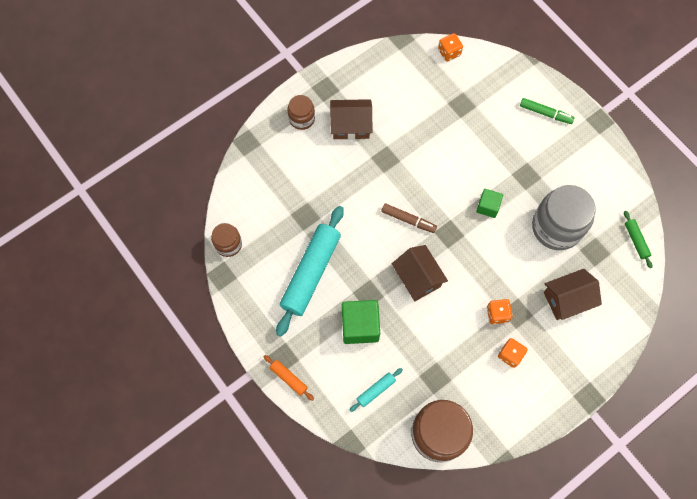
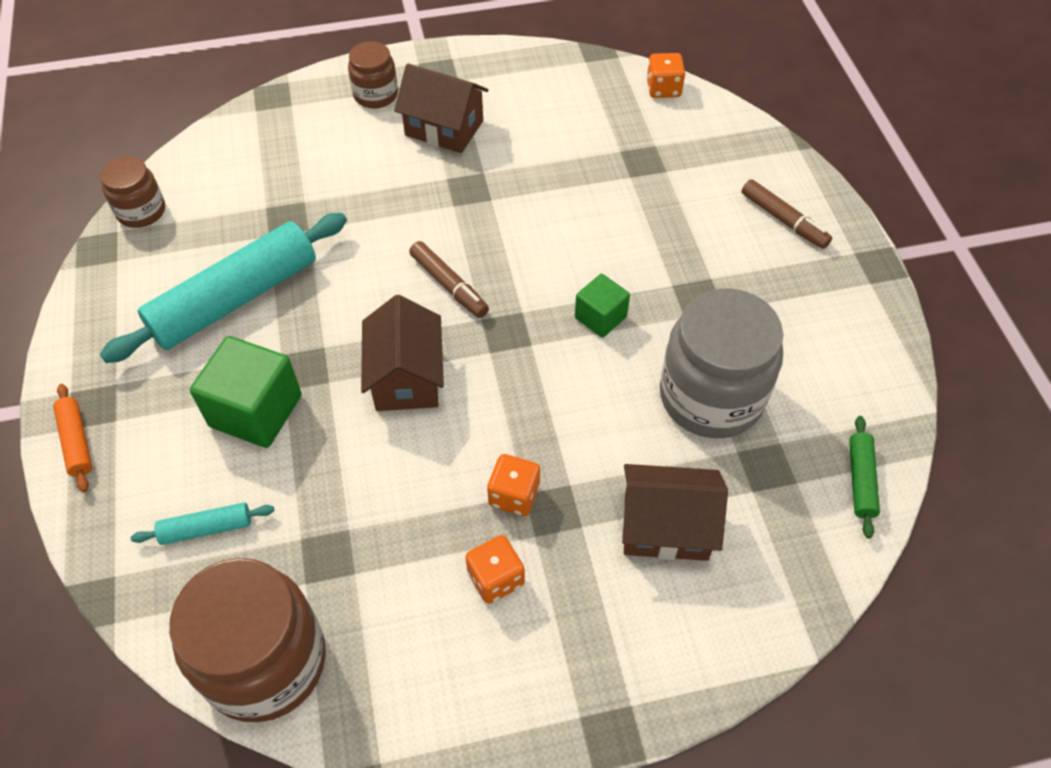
camera: 25 degrees right, 15 degrees down
green marker [520,98,574,124] -> brown marker [742,179,832,249]

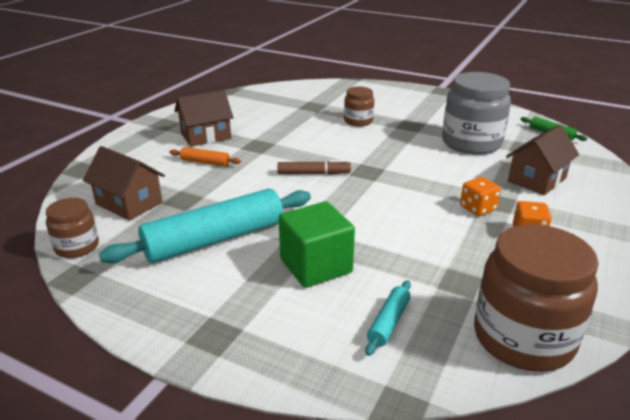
camera: 50 degrees left, 25 degrees down
orange rolling pin [53,384,92,492] -> orange rolling pin moved to [169,147,241,166]
turquoise rolling pin [100,213,347,363] -> turquoise rolling pin turned 60 degrees clockwise [99,188,311,263]
brown jar [348,41,398,108] -> brown jar moved to [344,87,374,126]
brown house [361,295,444,411] -> brown house moved to [83,146,165,221]
green cube [575,274,630,338] -> none
orange dice [647,53,685,98] -> none
brown marker [742,179,832,249] -> none

